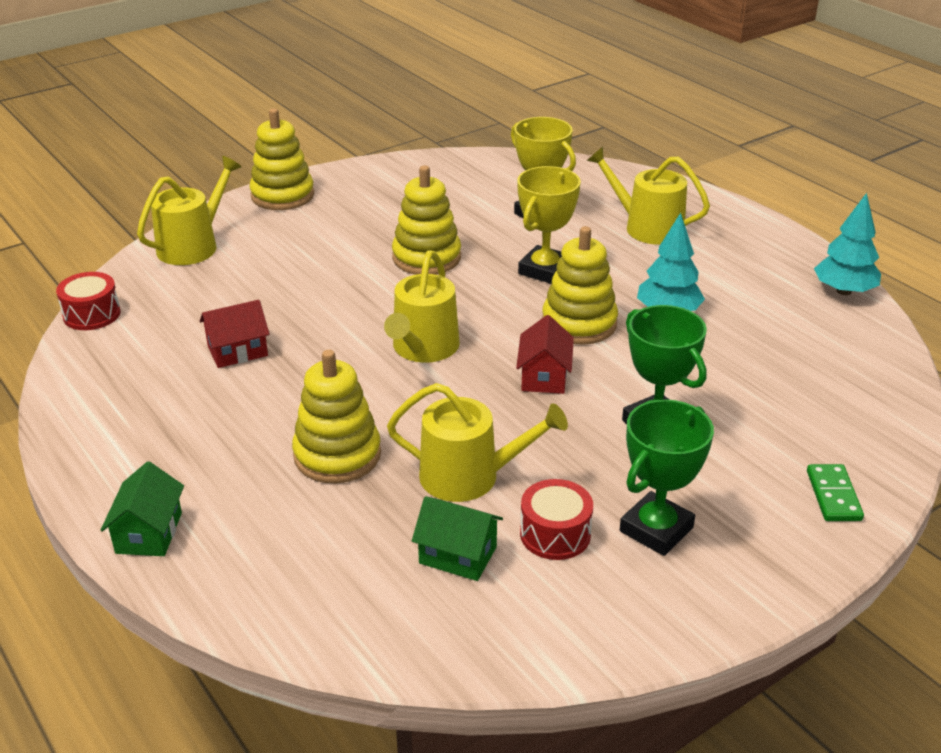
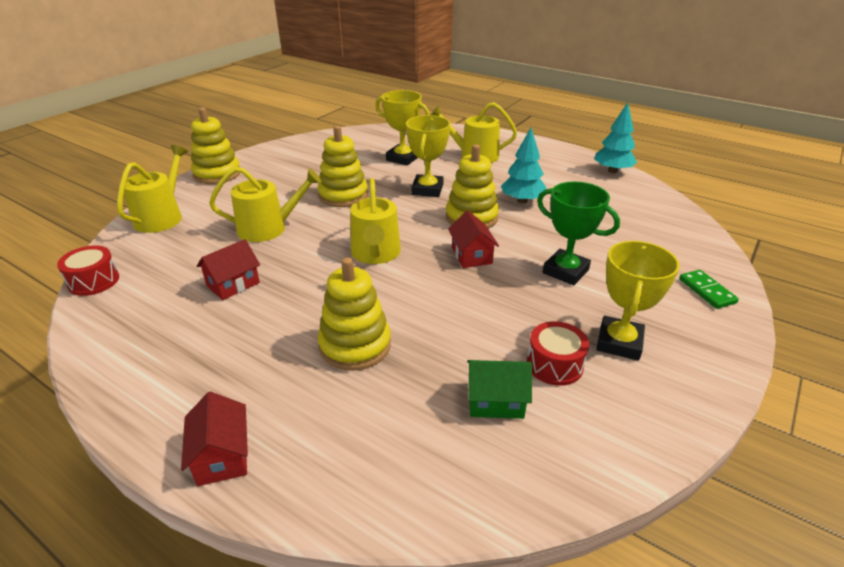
camera: 20 degrees left, 0 degrees up
green house [101,461,184,556] -> red house [181,392,248,486]
yellow watering can [387,383,568,502] -> yellow watering can moved to [209,167,322,242]
green trophy [620,399,714,556] -> yellow trophy [596,241,680,361]

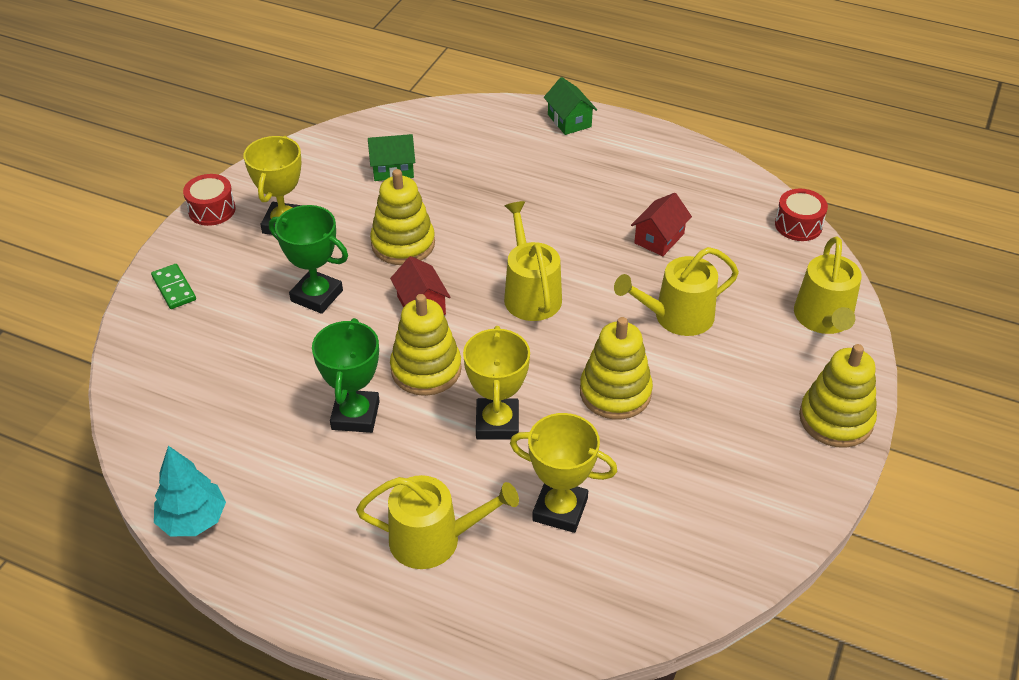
camera: 170 degrees right, 10 degrees up
red house [181,392,248,486] -> green house [544,77,597,135]
yellow stacking toy [318,257,391,371] -> yellow stacking toy moved to [370,169,435,265]
turquoise tree [501,128,546,203] -> green trophy [312,318,380,433]
red drum [527,321,589,386] -> red drum moved to [183,174,236,226]

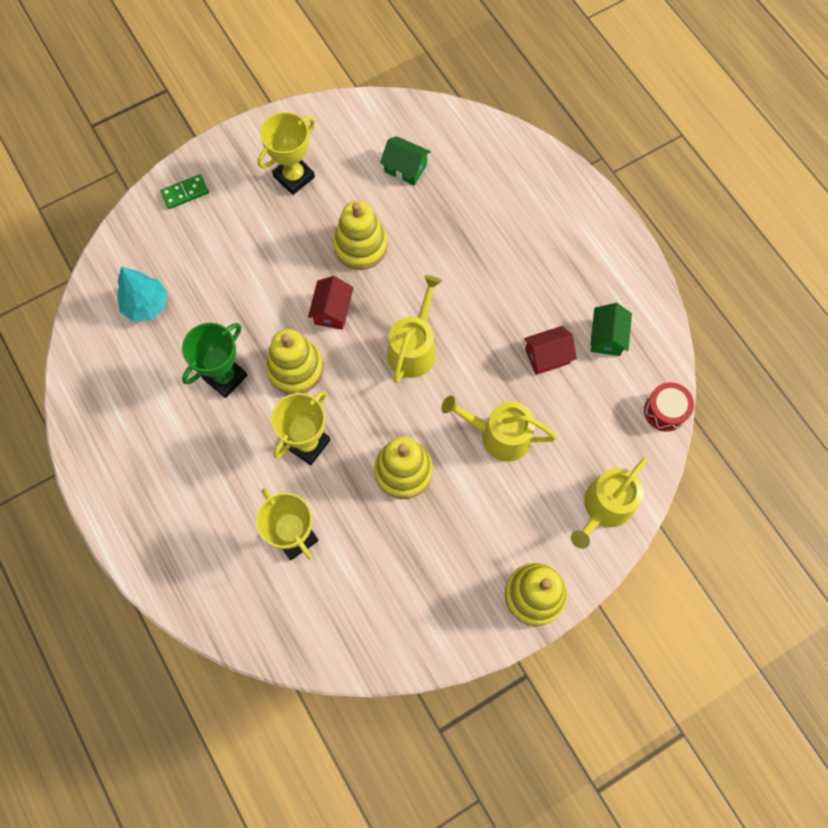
camera: 35 degrees right, 25 degrees up
green domino [151,264,196,309] -> green domino turned 60 degrees clockwise [160,174,209,209]
turquoise tree [154,446,226,536] -> turquoise tree moved to [117,267,167,322]
red drum [183,174,236,226] -> none
green trophy [269,205,348,314] -> none
yellow watering can [356,475,519,569] -> none
green house [544,77,597,135] -> green house moved to [590,303,632,356]

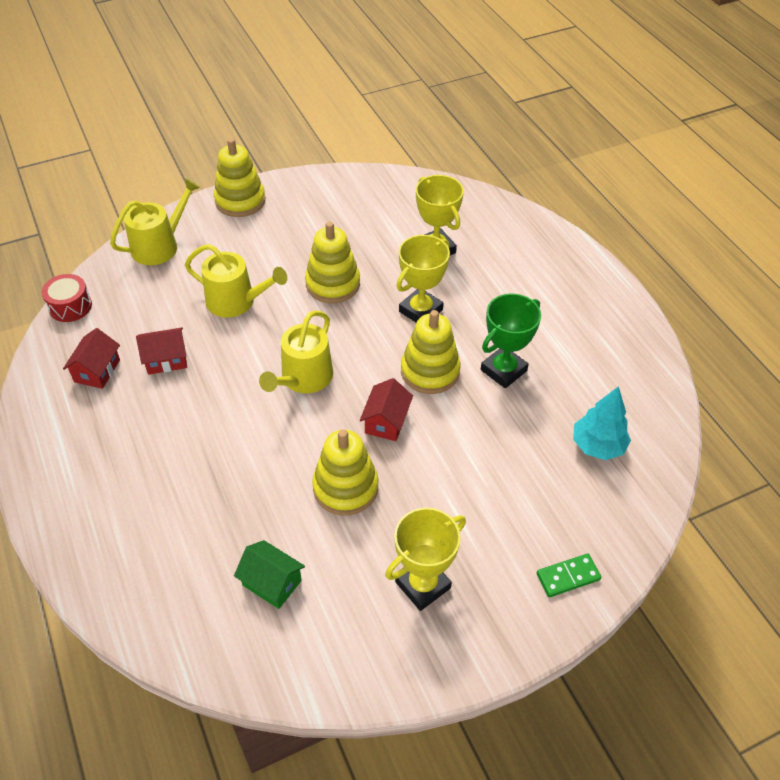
camera: 175 degrees left, 20 degrees down
green house [590,303,632,356] -> red house [63,328,120,389]

